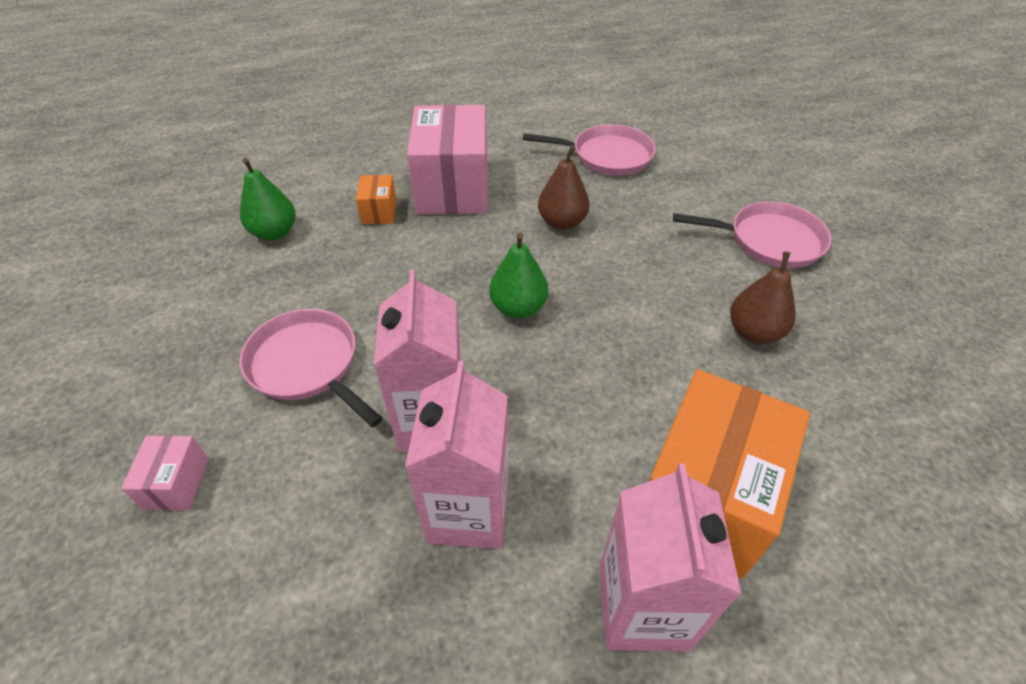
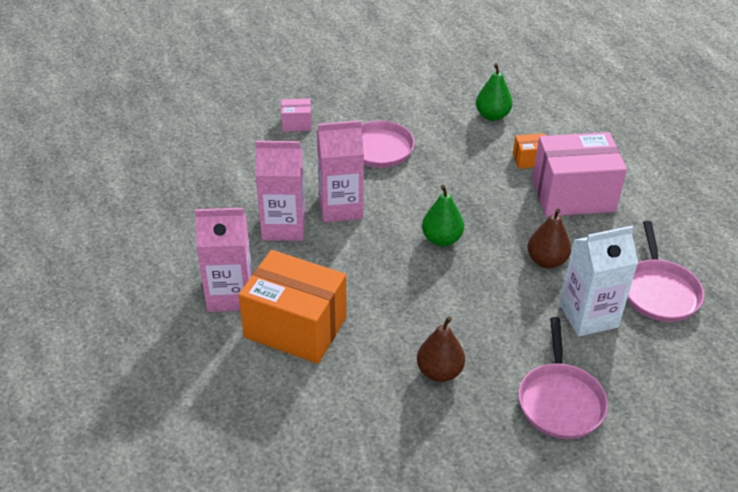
camera: 85 degrees right, 5 degrees down
none -> white carton [560,226,638,337]

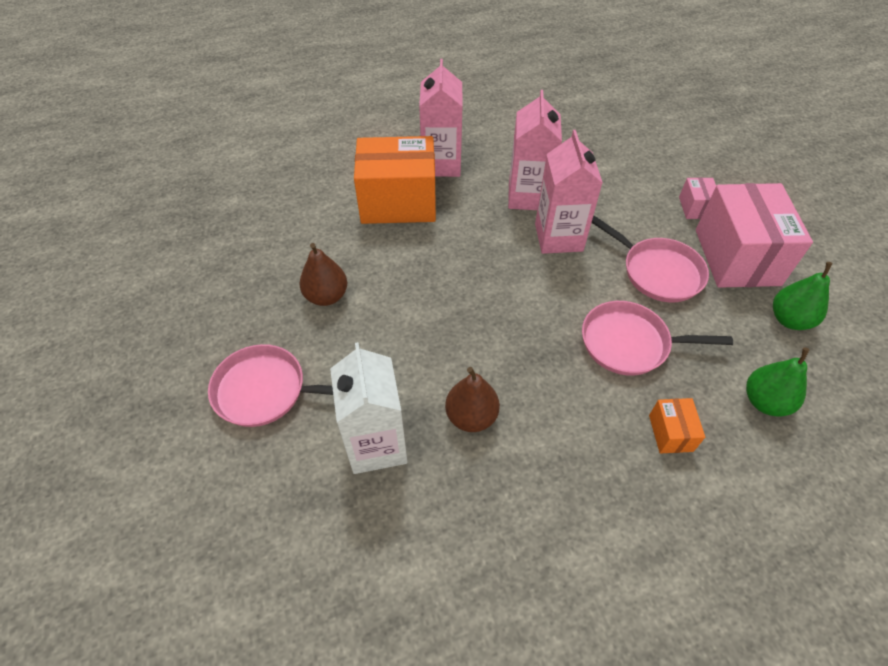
camera: 95 degrees right, 10 degrees up
orange box [239,250,347,364] -> orange box turned 60 degrees clockwise [354,136,436,224]
green pear [422,185,464,246] -> green pear moved to [773,262,832,330]
pink box [532,132,627,217] -> pink box moved to [696,183,813,288]
pink pan [627,221,704,322] -> pink pan moved to [582,301,733,375]

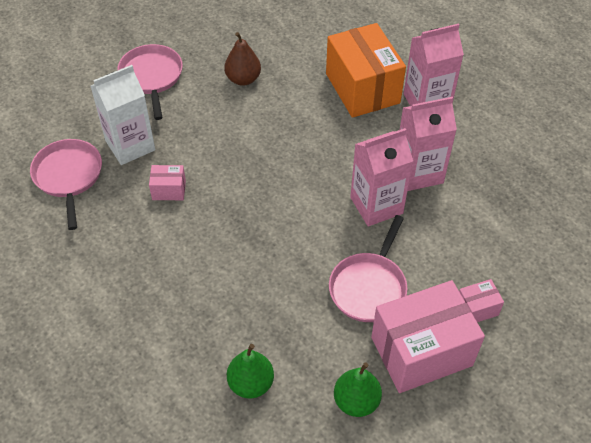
camera: 70 degrees right, 0 degrees up
brown pear [445,367,500,432] -> pink box [149,165,186,200]
pink pan [582,301,733,375] -> pink pan moved to [30,139,102,230]
orange box [649,398,705,454] -> none

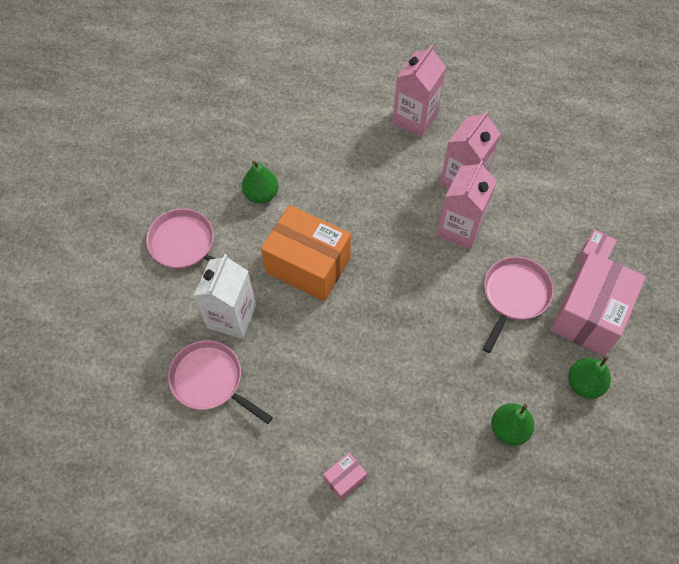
camera: 40 degrees left, 10 degrees up
pink box [149,165,186,200] -> pink box moved to [323,453,367,500]
brown pear [224,32,261,86] -> green pear [242,161,279,203]
orange box [326,23,406,118] -> orange box moved to [261,205,351,302]
pink pan [329,215,408,322] -> pink pan turned 135 degrees counterclockwise [483,256,554,353]

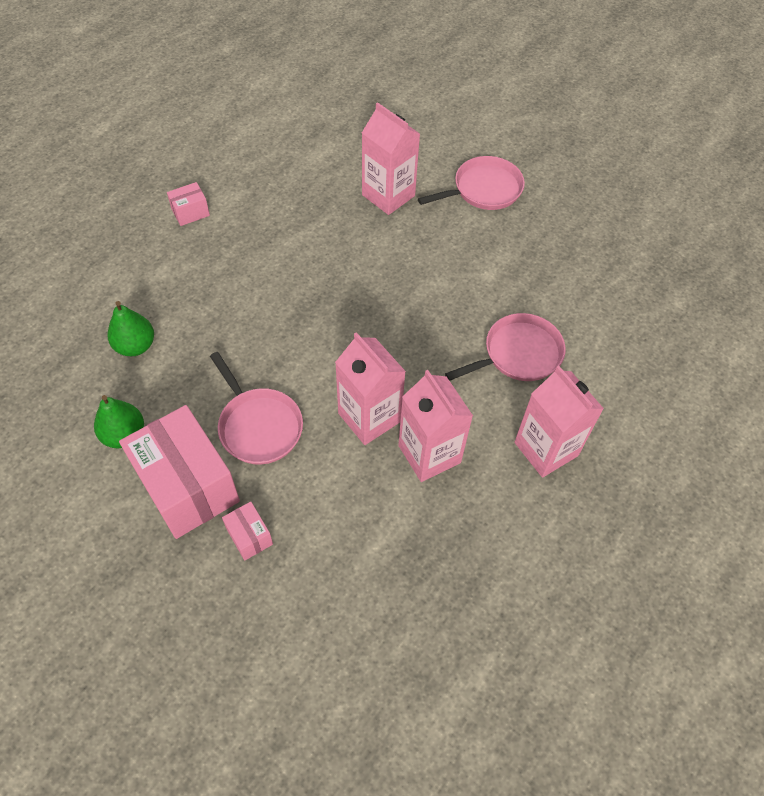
camera: 115 degrees right, 5 degrees down
pink pan [168,340,273,424] -> pink pan moved to [445,313,566,381]
white carton [194,254,256,339] -> pink carton [362,102,420,215]
green pear [242,161,279,203] -> none
orange box [261,205,351,302] -> none
pink box [323,453,367,500] -> pink box turned 75 degrees clockwise [167,182,210,226]

